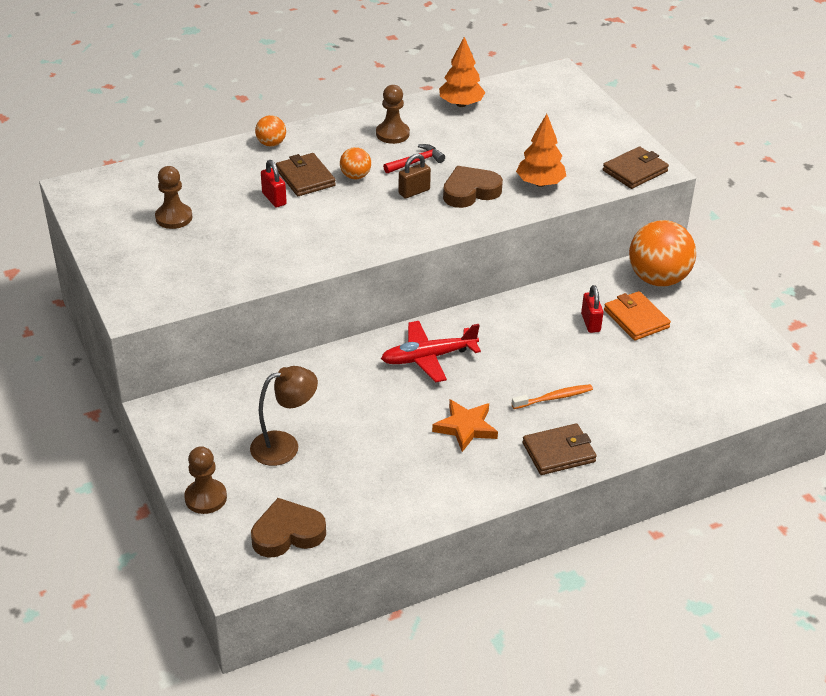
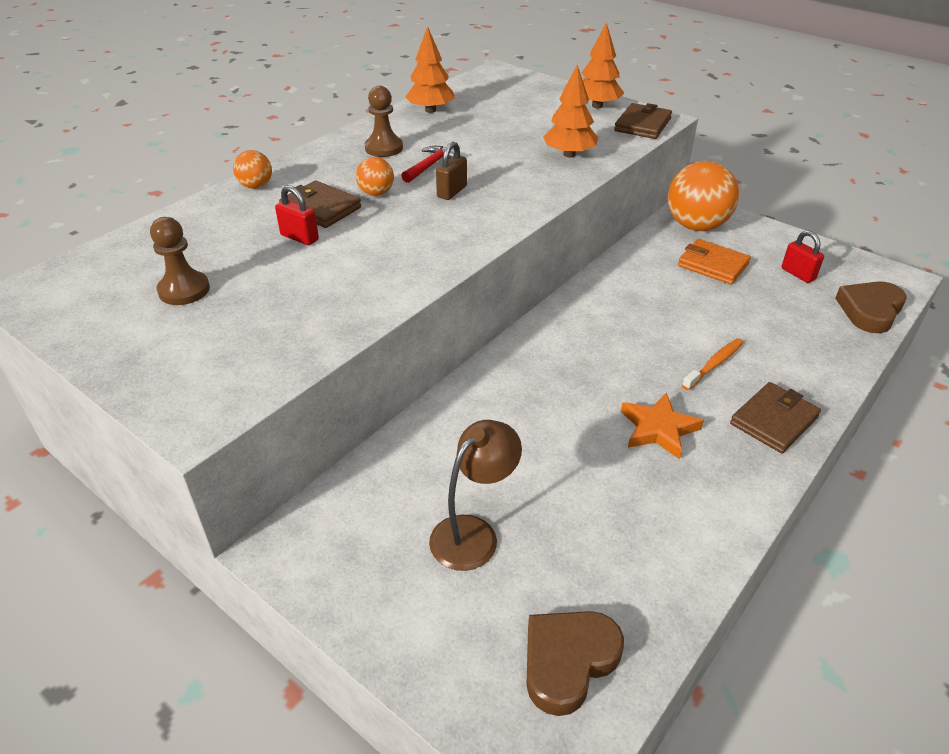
camera: 25 degrees left, 0 degrees up
brown pawn [184,446,227,514] -> none
red plane [381,321,481,382] -> none
brown heart [443,166,503,208] -> brown heart moved to [835,281,907,333]
red padlock [581,285,603,333] -> red padlock moved to [782,230,824,283]
none -> orange tree [581,22,624,108]

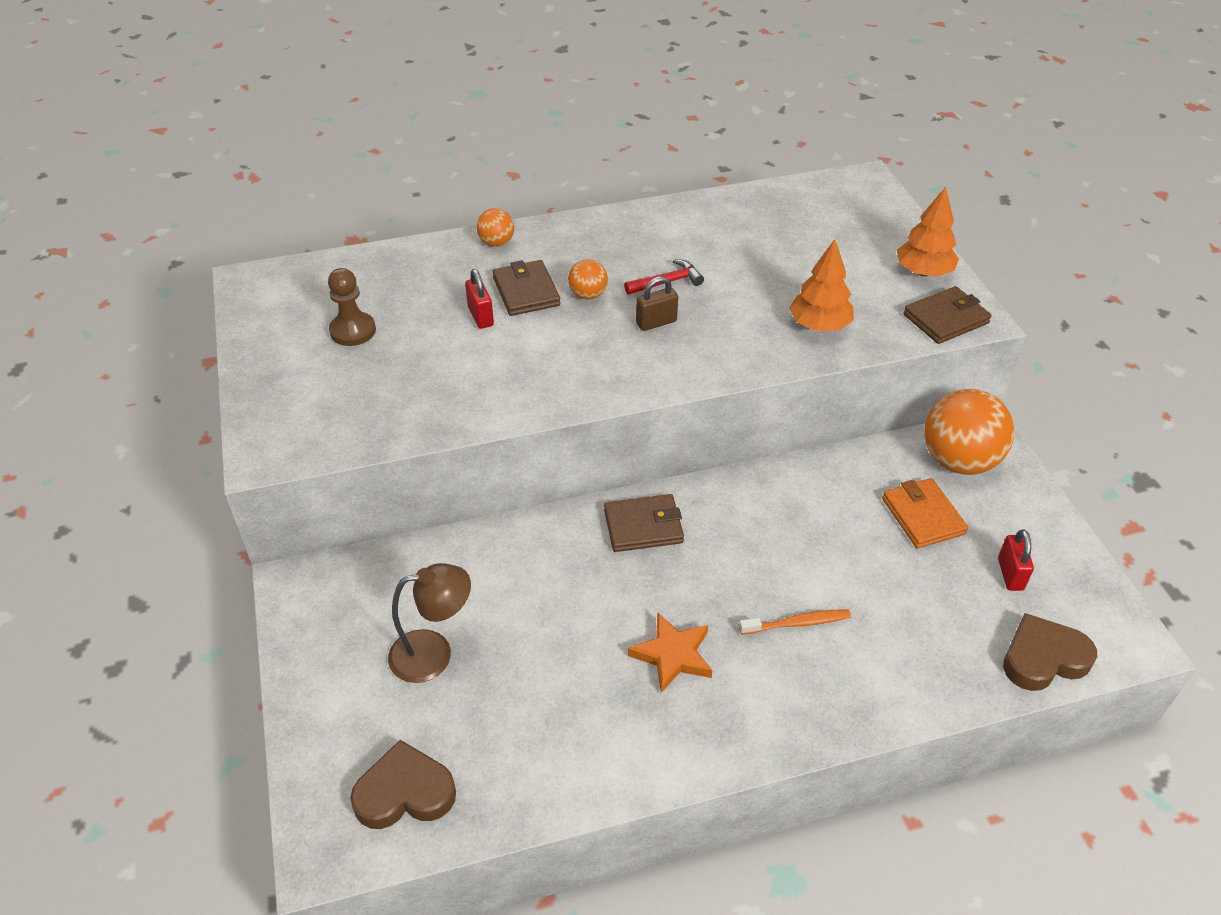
camera: 35 degrees right, 5 degrees up
brown pawn [365,86,403,157] -> none
orange tree [405,26,455,113] -> none
brown wallet [730,382,821,453] -> brown wallet moved to [604,494,684,552]

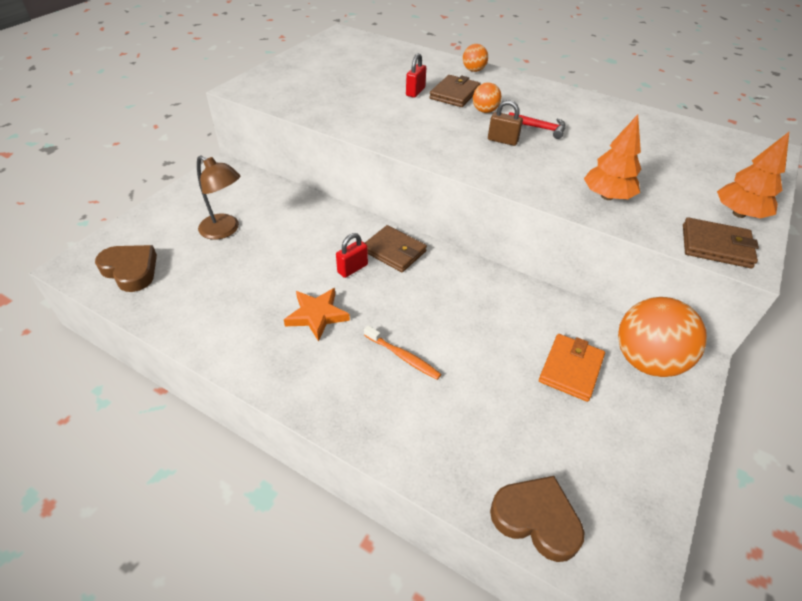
camera: 45 degrees right, 0 degrees up
brown pawn [328,268,376,346] -> none
red padlock [998,529,1034,591] -> red padlock moved to [336,233,368,278]

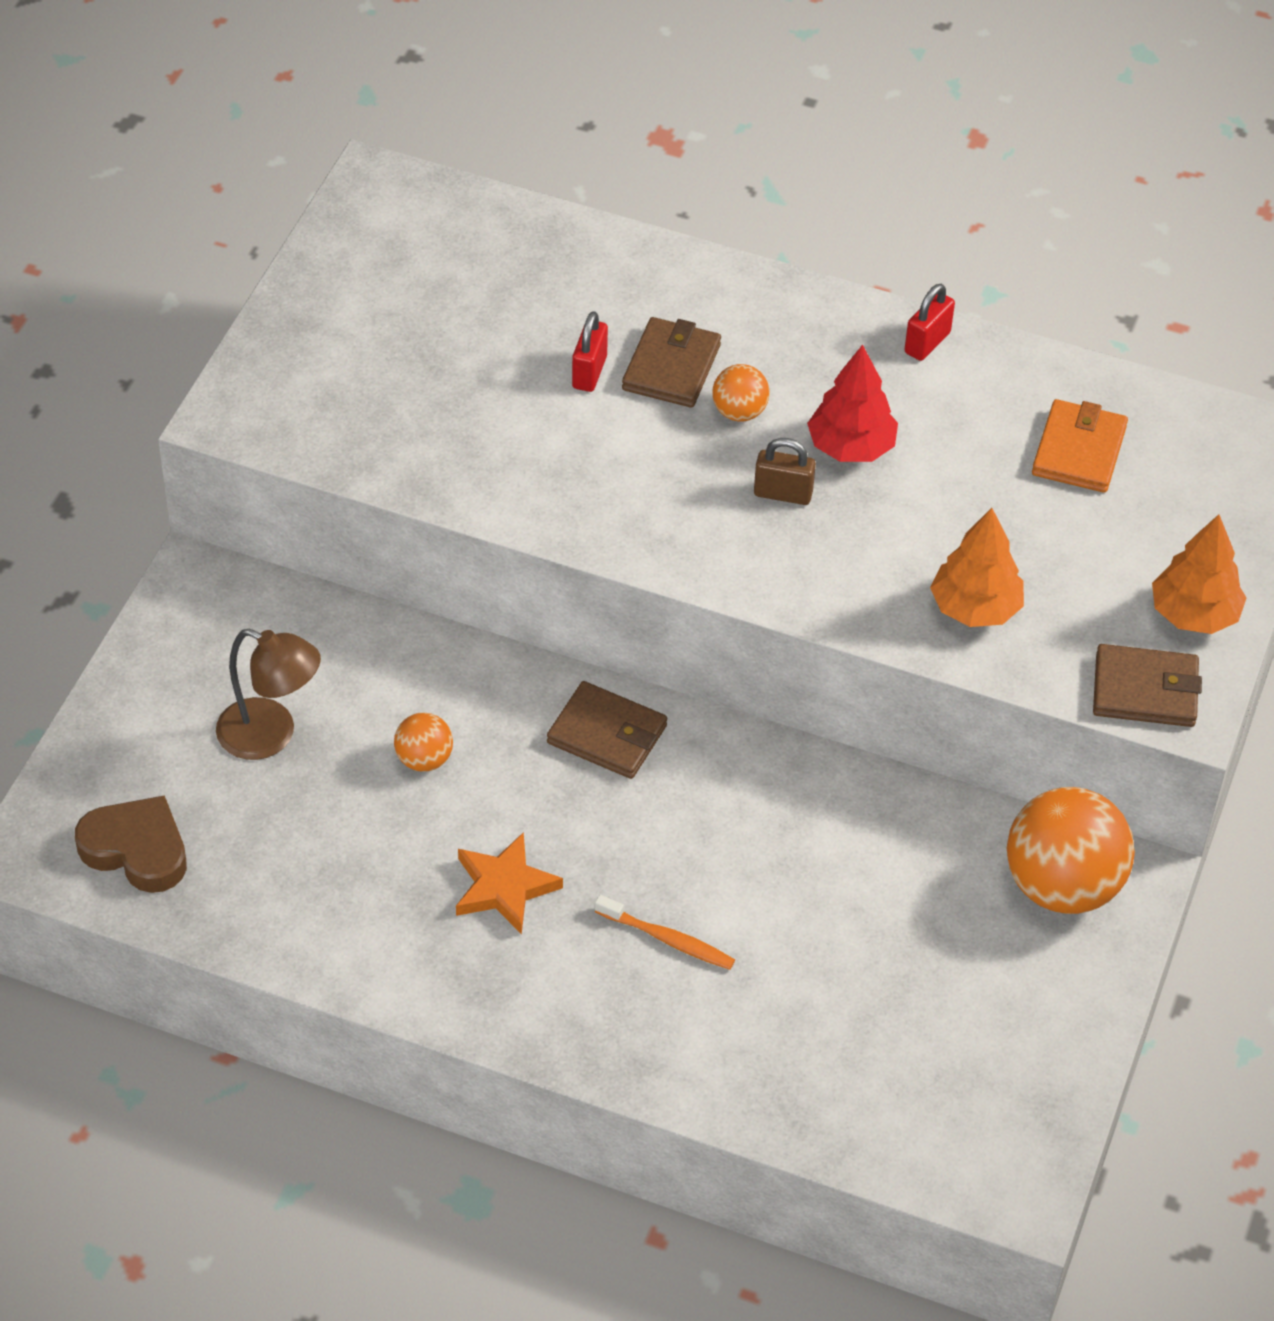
camera: 10 degrees left, 5 degrees up
red padlock [336,233,368,278] -> red padlock moved to [905,284,955,361]
orange ball [463,44,488,72] -> orange ball moved to [394,713,453,772]
brown heart [490,476,585,562] -> none
red hammer [508,112,566,139] -> red tree [807,345,898,462]
orange wallet [539,334,605,402] -> orange wallet moved to [1032,399,1128,493]

